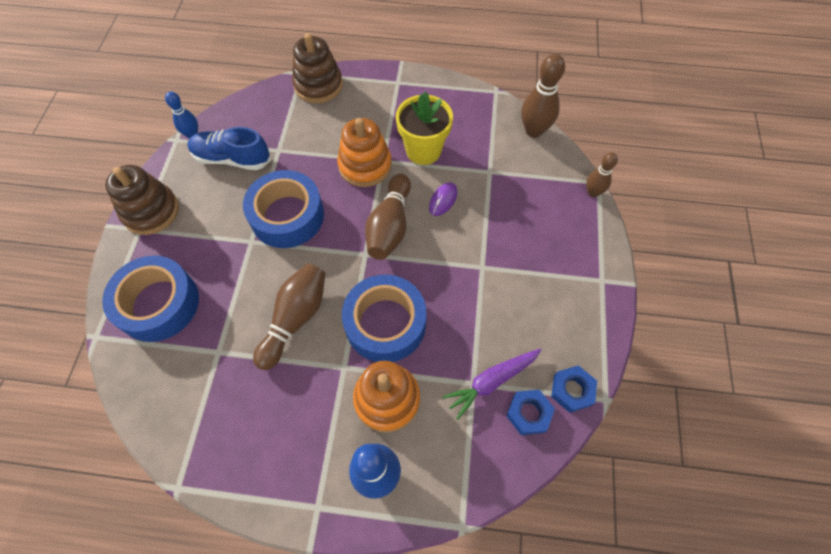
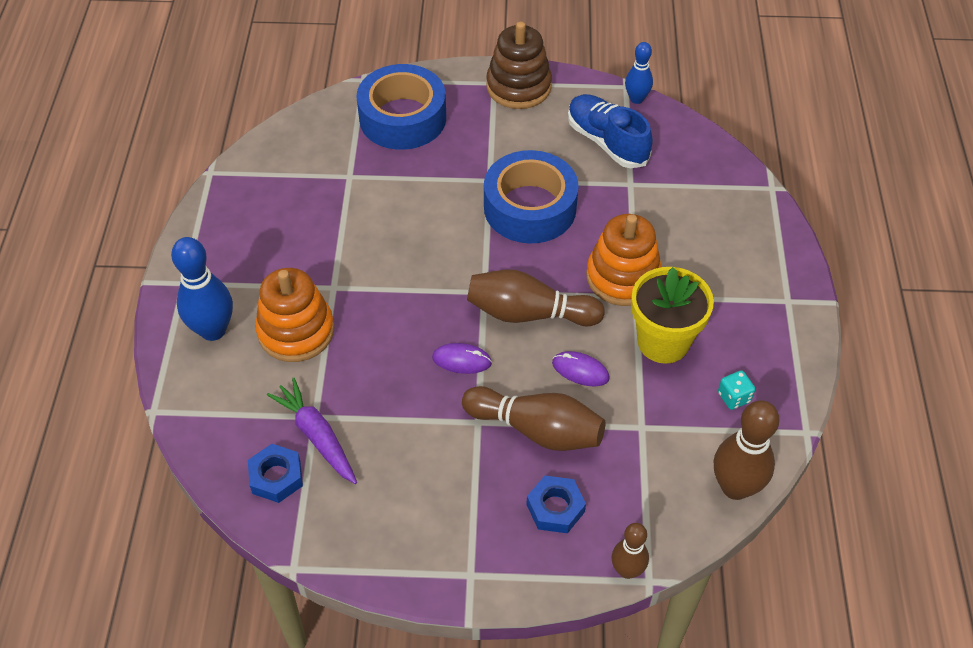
camera: 85 degrees right, 10 degrees down
blue shoe [187,127,271,170] -> blue shoe turned 45 degrees counterclockwise [568,94,653,168]
brown bowling pin [253,263,326,370] -> brown bowling pin moved to [462,386,605,451]
brown stacking toy [292,33,343,103] -> none
blue tape [342,275,427,362] -> none
blue nut [551,365,597,413] -> blue nut moved to [526,476,586,533]
none -> purple mouse [432,343,492,374]
none -> turquoise dice [718,370,755,410]

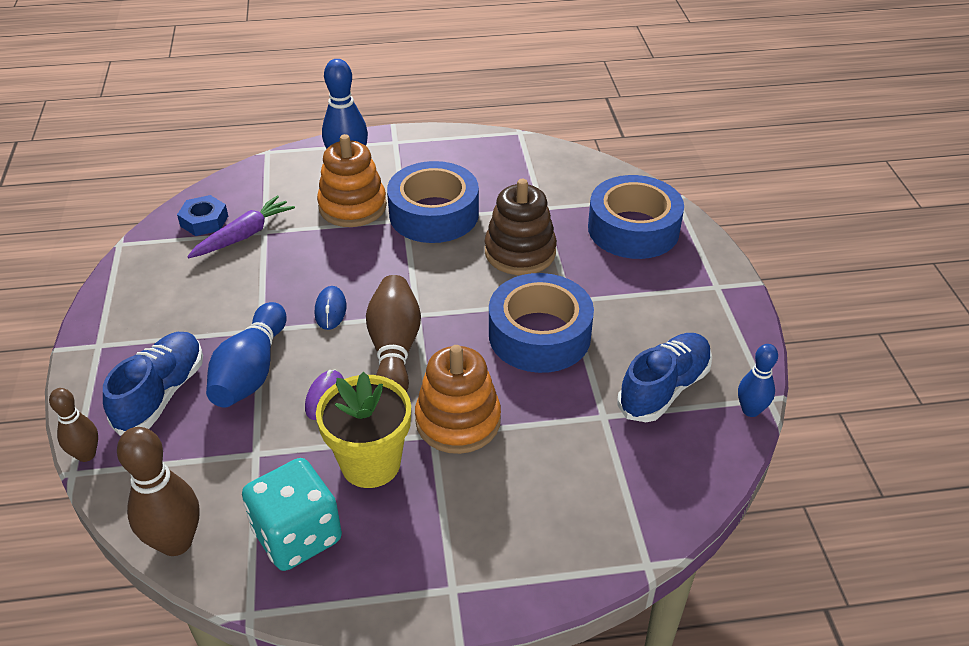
camera: 80 degrees right, 10 degrees down
purple mouse [432,343,492,374] -> blue mouse [315,286,346,330]
brown bowling pin [462,386,605,451] -> blue bowling pin [206,302,287,408]
brown stacking toy [486,22,552,109] -> brown stacking toy moved to [485,179,557,275]
blue nut [526,476,586,533] -> blue shoe [103,332,203,436]
turquoise dice [718,370,755,410] -> turquoise dice [242,458,342,571], size x2.28
none -> blue tape [387,161,479,243]

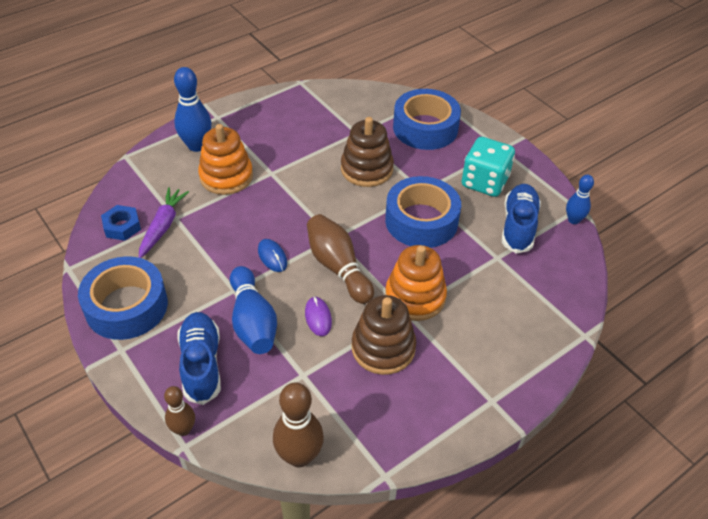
camera: 30 degrees left, 5 degrees up
turquoise dice [242,458,342,571] -> turquoise dice moved to [462,137,515,197]
yellow flower pot [316,372,411,488] -> brown stacking toy [352,295,416,375]
blue tape [387,161,479,243] -> blue tape moved to [78,256,168,340]

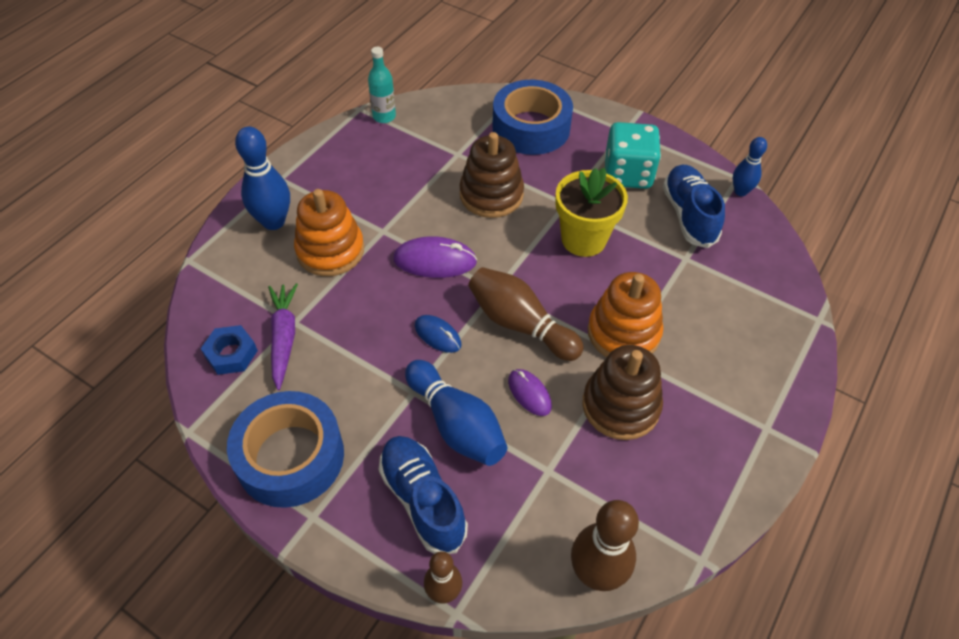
camera: 20 degrees left, 5 degrees up
blue tape [385,176,461,248] -> yellow flower pot [555,168,628,257]
none -> turquoise bottle [368,47,396,123]
none -> purple mouse [393,236,477,278]

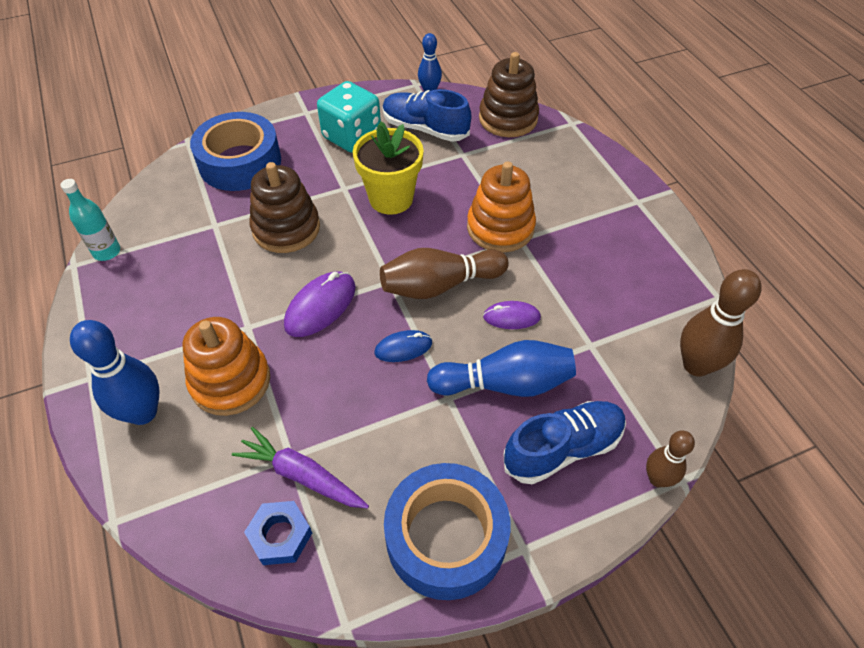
camera: 55 degrees left, 0 degrees up
blue shoe [379,436,468,554] -> blue shoe turned 150 degrees clockwise [504,401,626,484]
brown stacking toy [582,345,663,440] -> brown stacking toy moved to [479,52,539,137]

